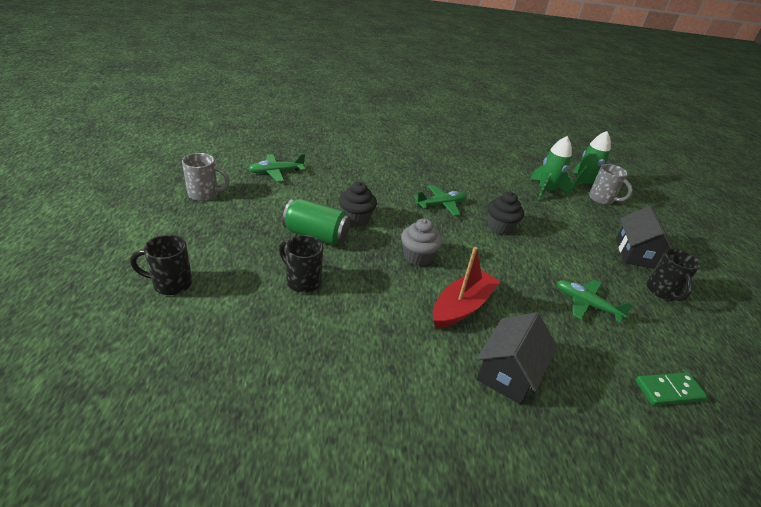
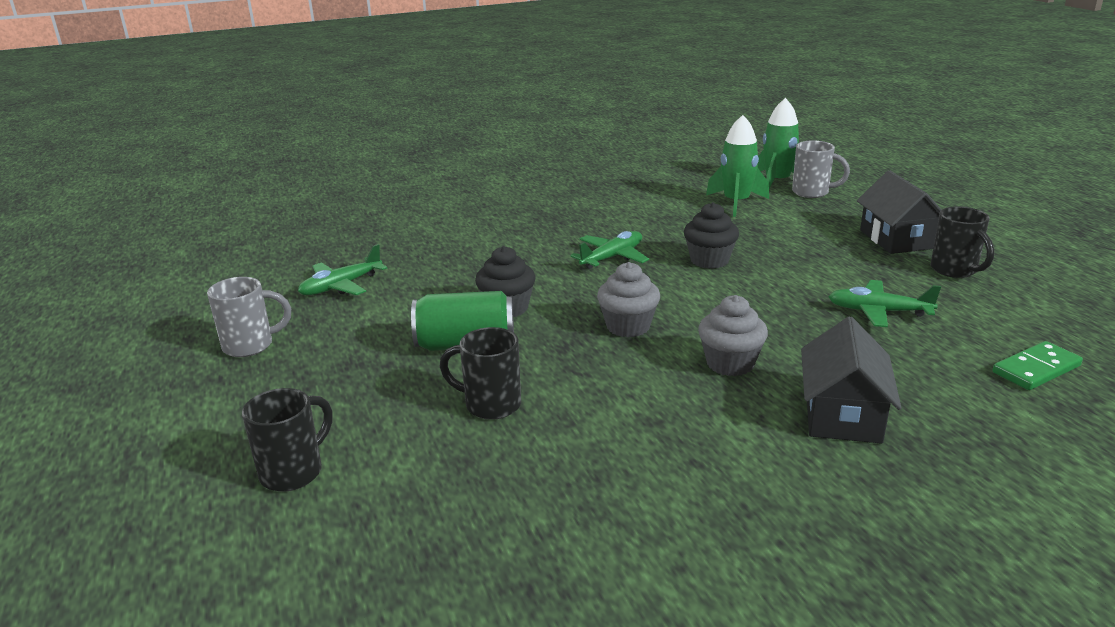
camera: 15 degrees left, 10 degrees down
black mug [130,235,192,295] -> black mug turned 150 degrees clockwise [242,388,333,492]
red boat [433,247,501,328] -> grey cupcake [698,295,768,376]

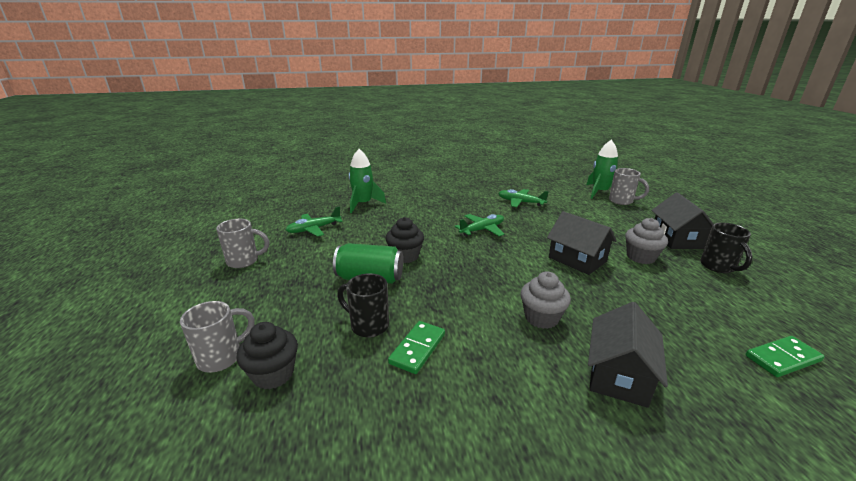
camera: 10 degrees right, 0 degrees up
black mug [242,388,333,492] -> grey mug [180,301,255,372]
grey cupcake [597,262,660,337] -> grey cupcake moved to [625,218,668,264]
black cupcake [684,202,739,269] -> black cupcake moved to [236,322,298,389]
green rocket [706,115,769,217] -> green rocket moved to [349,149,386,213]
green plane [828,280,941,327] -> green plane moved to [498,189,549,207]
none -> green domino [388,321,445,374]
none -> black house [547,211,617,275]

